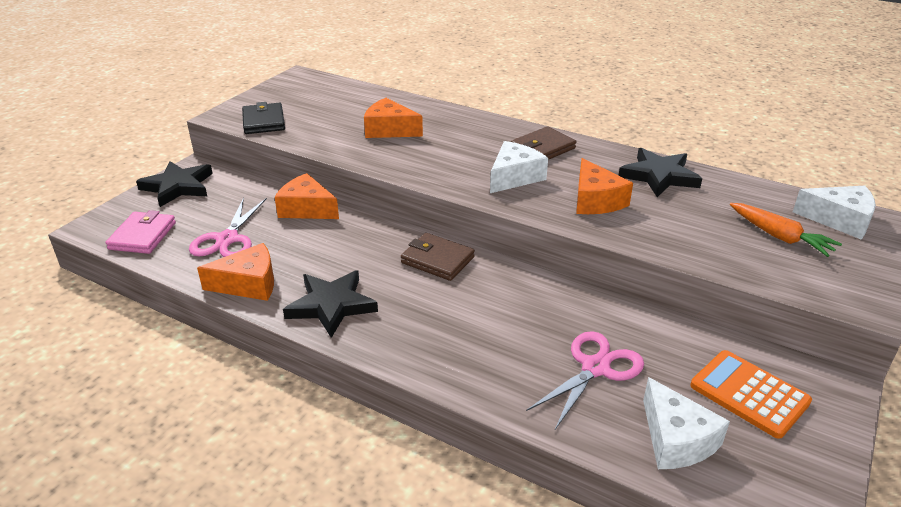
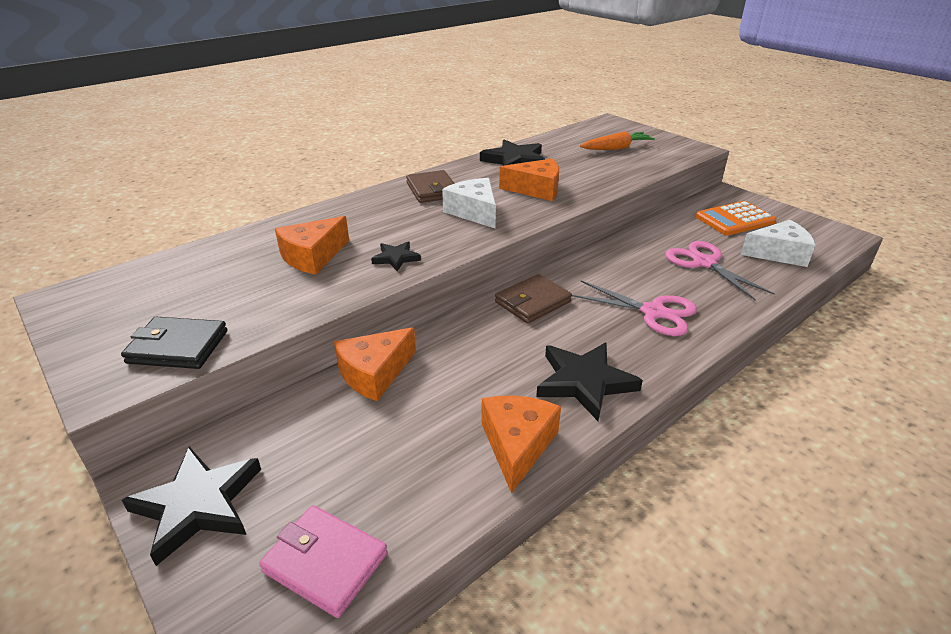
camera: 70 degrees left, 0 degrees up
pink scissors [189,197,267,257] -> pink scissors moved to [572,280,697,336]
white cheese [793,186,876,240] -> none
none -> black star [371,241,421,271]

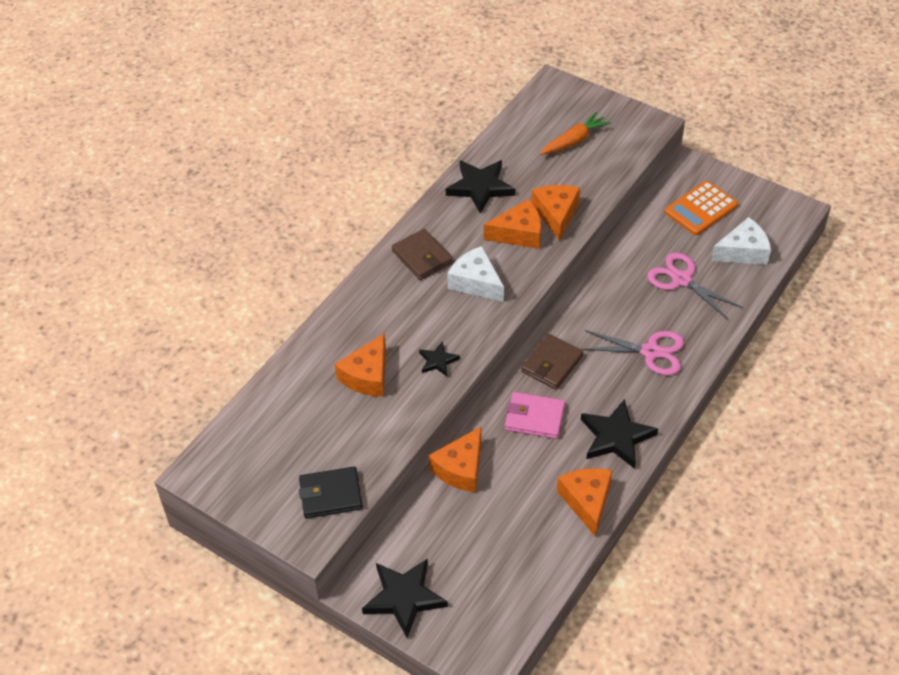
camera: 15 degrees left, 15 degrees up
pink wallet [259,505,388,618] -> pink wallet moved to [505,392,565,439]
none -> orange cheese [531,185,580,241]

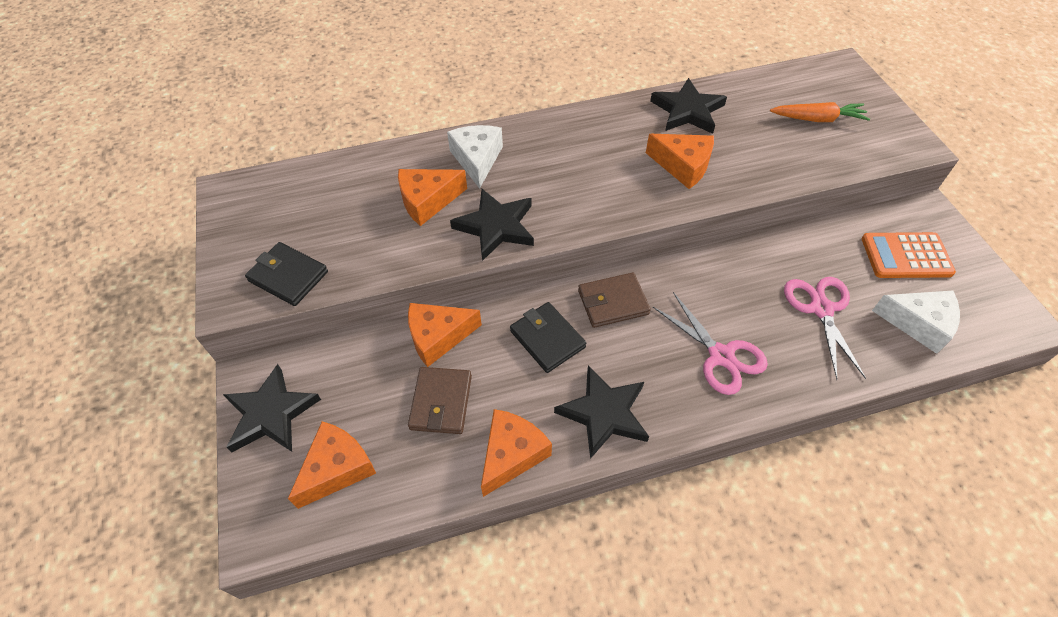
camera: 40 degrees right, 5 degrees up
brown wallet [392,229,453,280] -> brown wallet moved to [408,367,472,434]
black star [419,341,460,376] -> black star [450,189,534,261], size x1.86
white cheese [447,246,504,302] -> white cheese moved to [447,125,503,189]
pink wallet [505,392,565,439] -> black wallet [510,302,586,373]
orange cheese [531,185,580,241] -> orange cheese moved to [288,421,376,509]

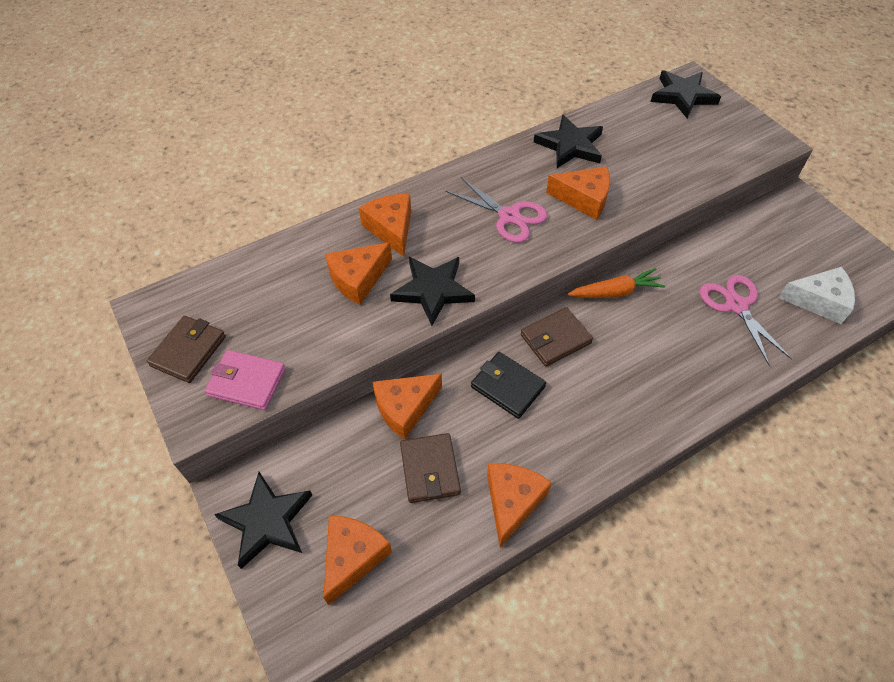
camera: 15 degrees left, 0 degrees up
black wallet [245,242,328,306] -> pink wallet [205,350,286,410]
white cheese [447,125,503,189] -> orange cheese [359,194,411,257]
black star [554,365,649,459] -> black star moved to [650,70,721,118]
pink scissors [653,292,768,395] -> pink scissors moved to [446,177,548,243]
orange carrot [770,102,870,122] -> orange carrot moved to [568,268,666,298]
orange calculator [861,232,956,278] -> none
none -> brown wallet [147,316,226,383]

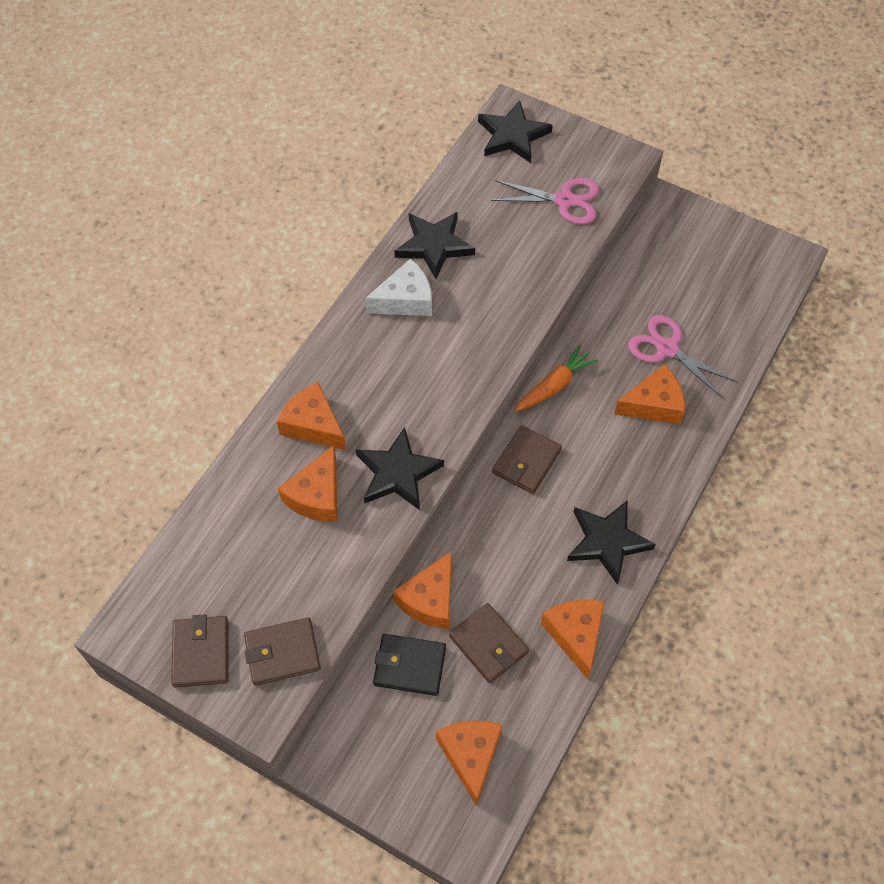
camera: 30 degrees left, 5 degrees up
pink wallet [205,350,286,410] -> brown wallet [244,617,321,686]
black star [214,472,312,569] -> black star moved to [567,500,656,585]
pink scissors [446,177,548,243] -> pink scissors moved to [491,178,599,224]
black wallet [471,352,546,419] -> black wallet moved to [373,634,446,696]
orange cheese [546,167,610,220] -> orange cheese moved to [614,364,685,424]
white cheese [778,267,855,324] -> white cheese moved to [365,259,432,316]

